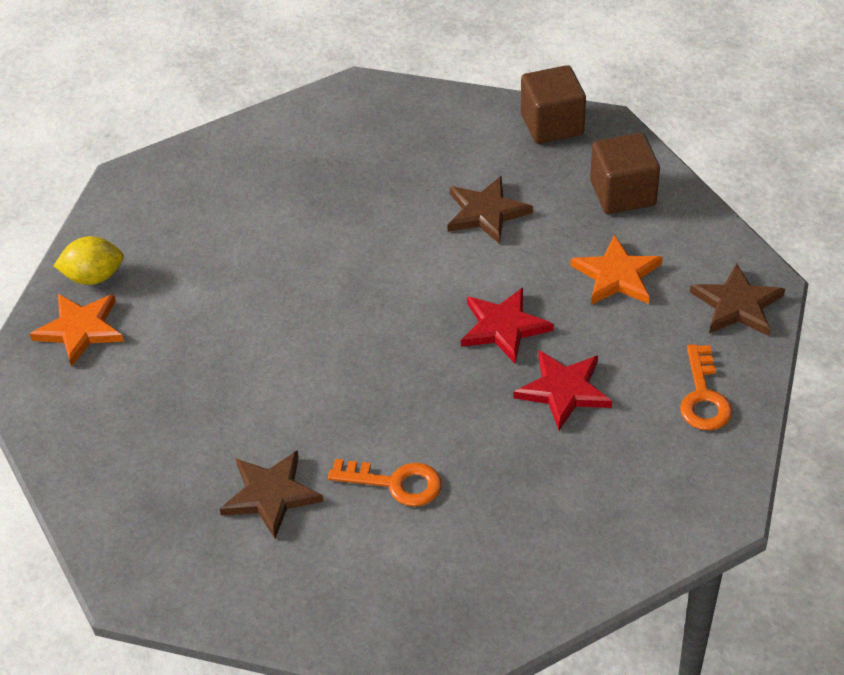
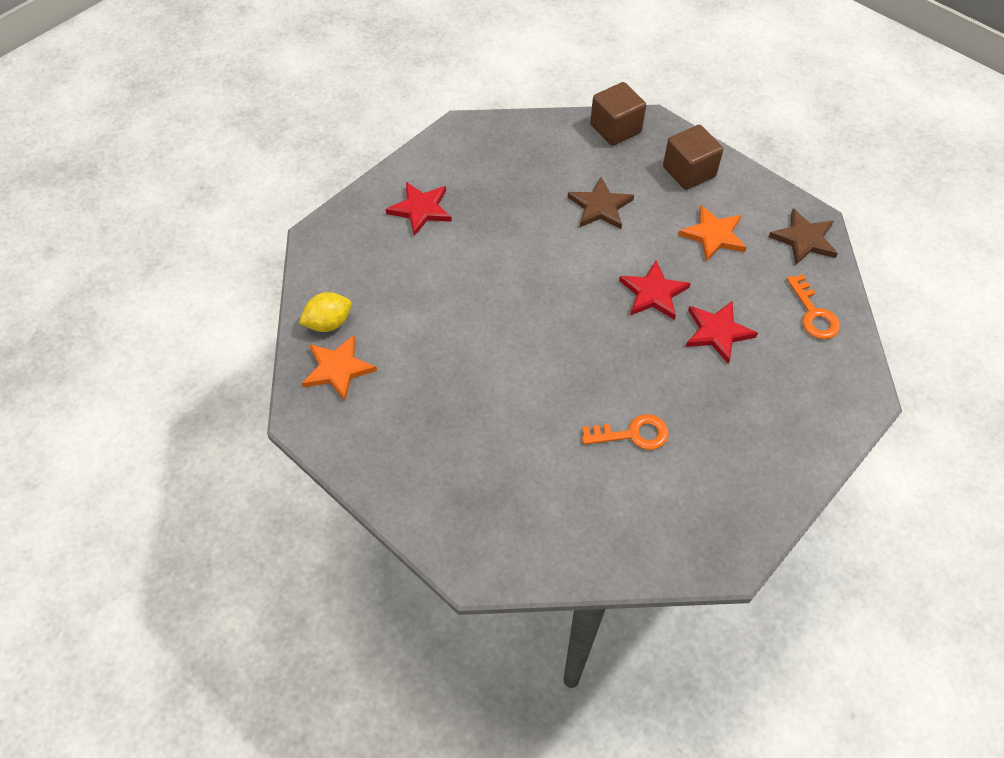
camera: 20 degrees left, 10 degrees up
brown star [220,450,323,539] -> none
none -> red star [386,182,452,236]

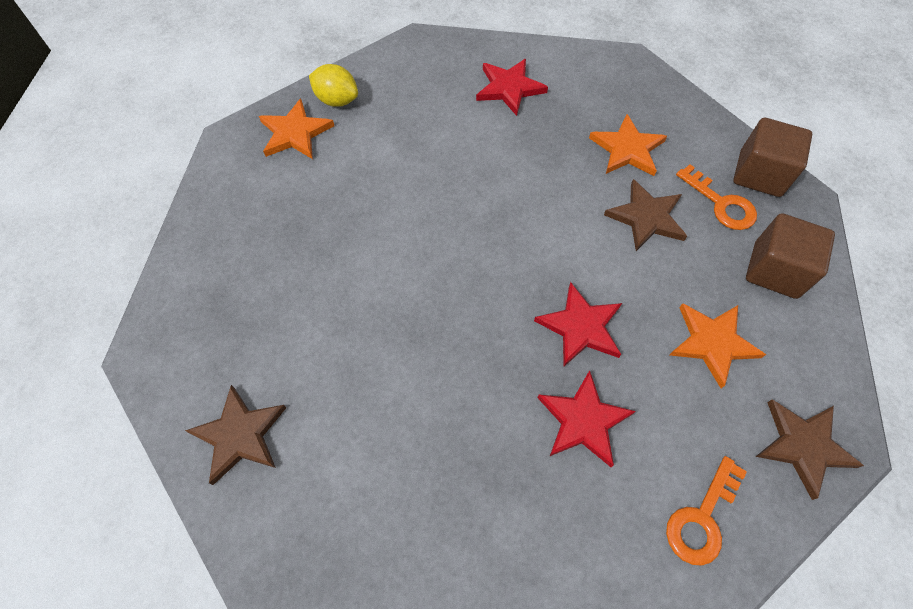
camera: 55 degrees right, 5 degrees up
orange key [582,414,669,450] -> orange key moved to [676,164,757,230]
none -> brown star [185,385,286,485]
none -> orange star [589,114,667,176]

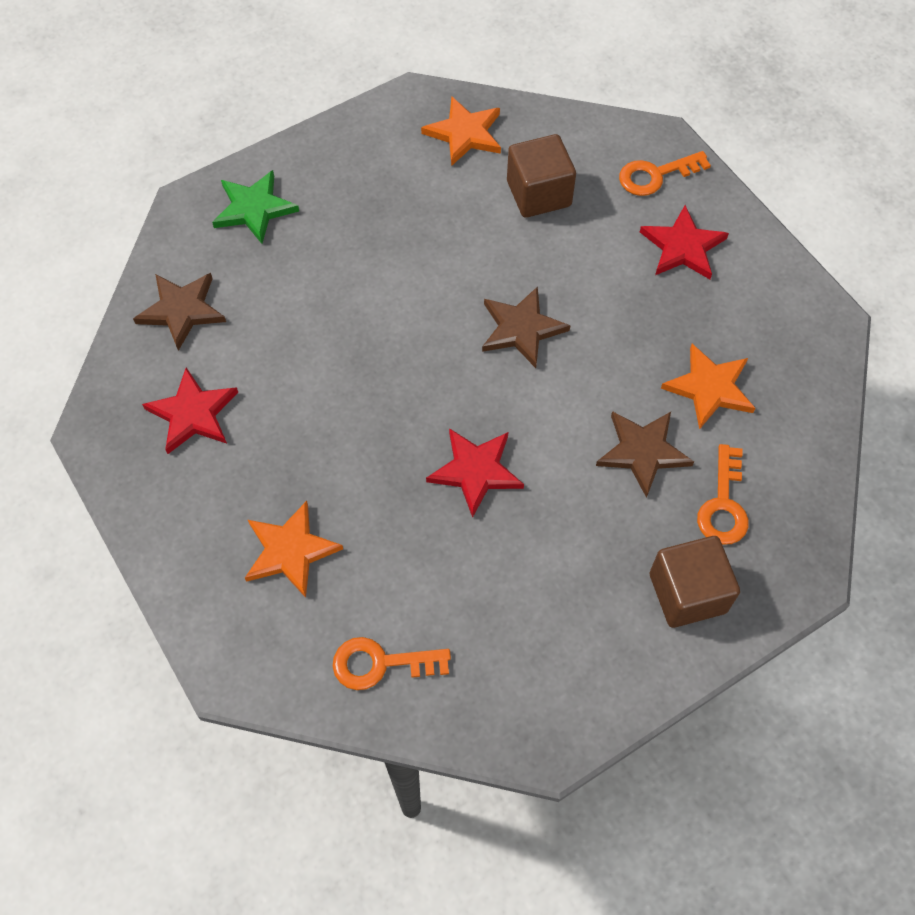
camera: 50 degrees right, 0 degrees up
yellow lemon [309,64,358,107] -> none
red star [537,370,636,467] -> red star moved to [142,367,238,454]
orange star [670,303,766,388] -> orange star moved to [245,501,343,598]
brown cube [733,118,812,197] -> brown cube moved to [507,134,576,218]
brown star [755,399,864,500] -> brown star moved to [482,286,570,368]
none -> green star [212,170,299,244]
none -> orange key [619,151,711,196]

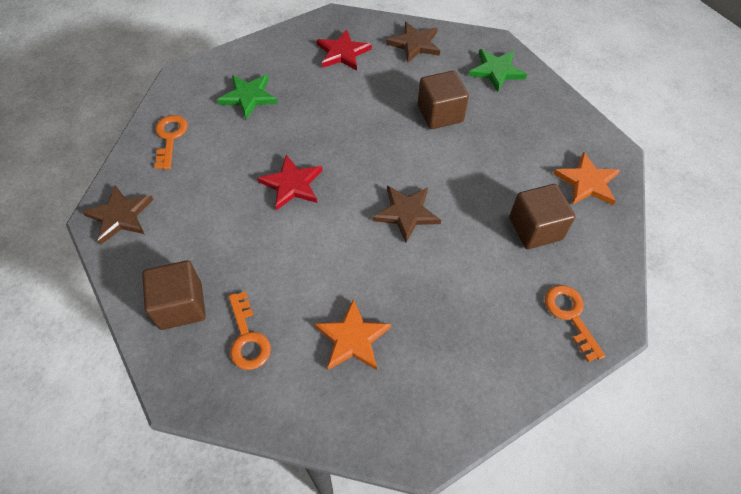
camera: 90 degrees right, 5 degrees down
orange star [245,501,343,598] -> green star [217,75,278,120]
brown star [596,411,694,498] -> brown star moved to [82,185,154,245]
red star [640,205,729,279] -> none
orange key [697,444,749,545] -> orange key turned 120 degrees counterclockwise [229,291,271,370]
none -> brown cube [418,71,469,129]

